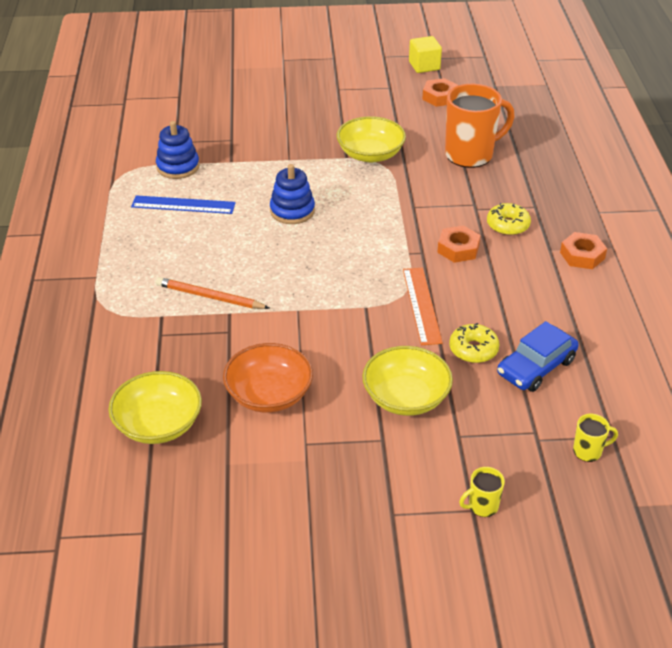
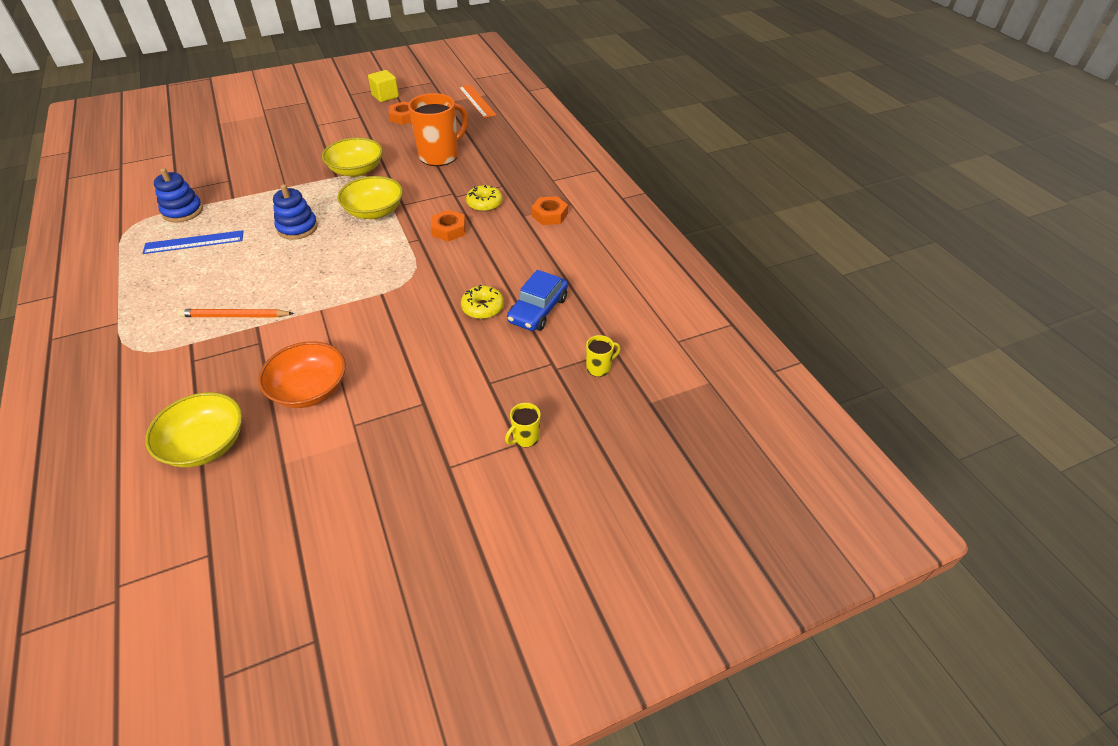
camera: 20 degrees left, 5 degrees up
yellow bowl [362,346,453,416] -> yellow bowl moved to [338,176,403,219]
orange ruler [403,268,443,345] -> orange ruler moved to [458,85,496,118]

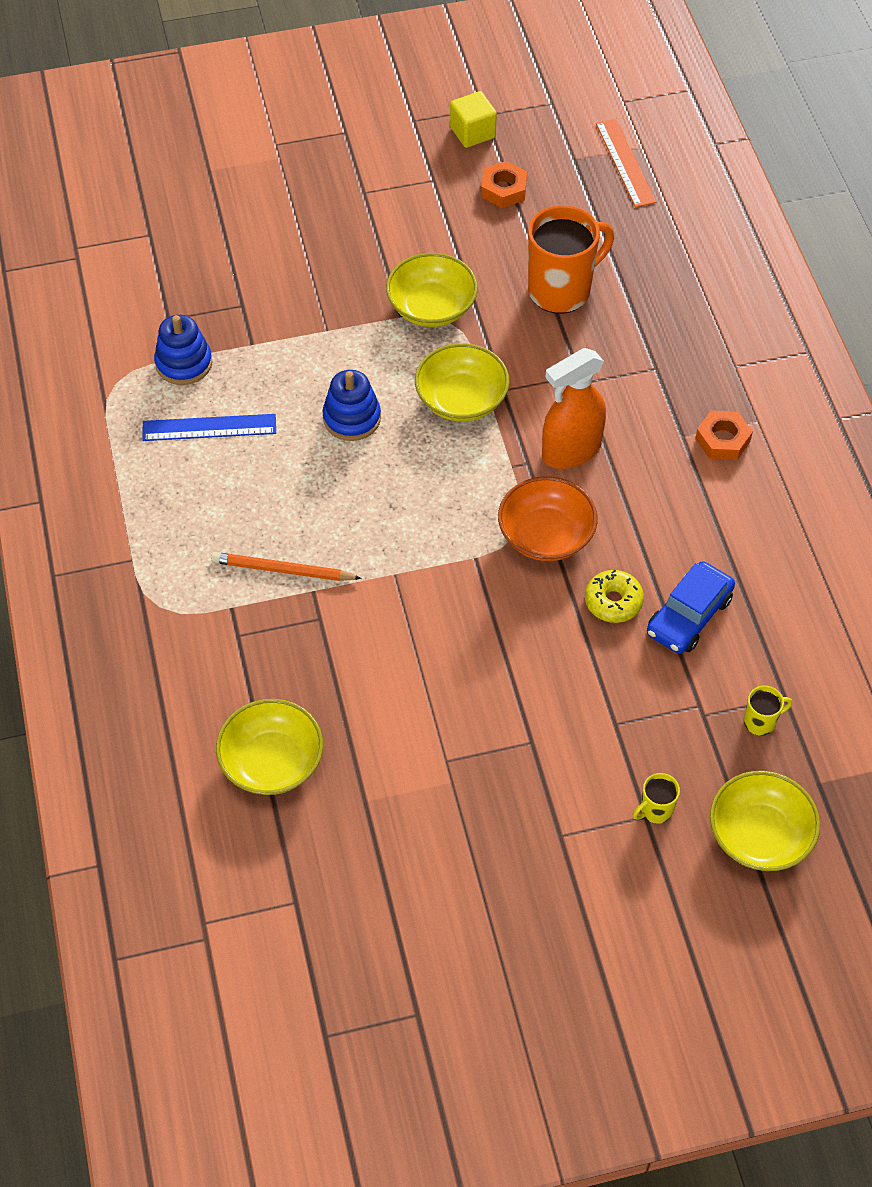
camera: 10 degrees right, 10 degrees up
orange bowl [258,341,346,408] -> orange bowl moved to [498,476,598,561]
orange nut [431,210,466,242] -> orange spray bottle [542,348,606,469]
yellow donut [466,185,502,212] -> none
none -> yellow bowl [710,771,820,871]

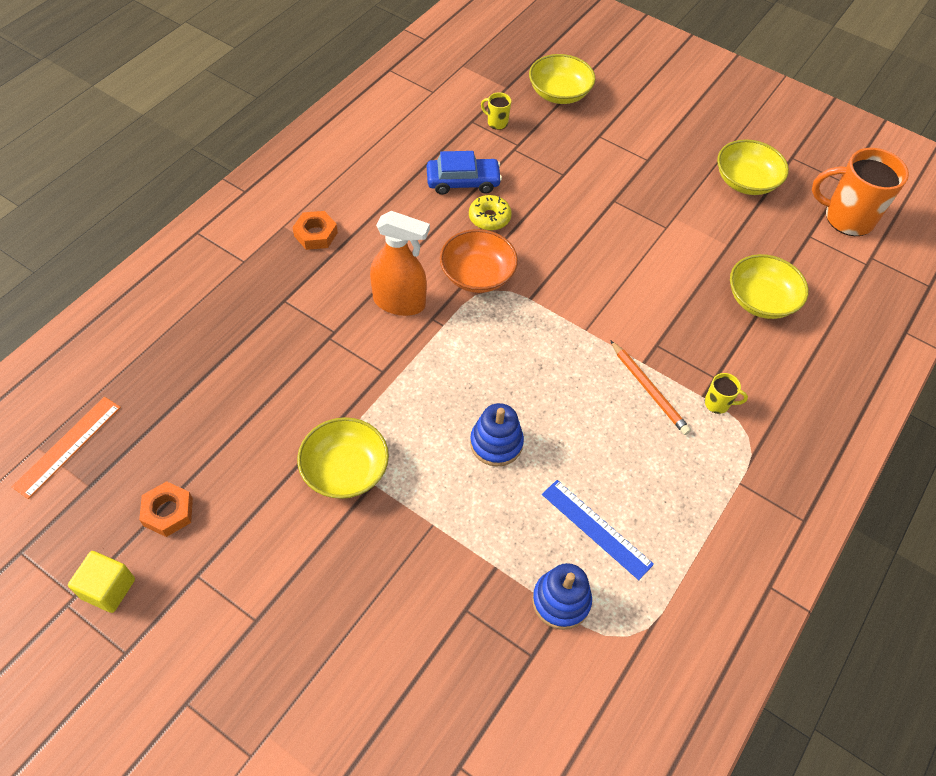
camera: 135 degrees left, 0 degrees up
yellow bowl [415,343,509,422] -> yellow bowl moved to [717,139,789,195]
orange mug [528,205,614,314] -> orange mug moved to [812,148,909,236]
yellow mug [633,773,680,824] -> yellow mug moved to [705,373,748,414]

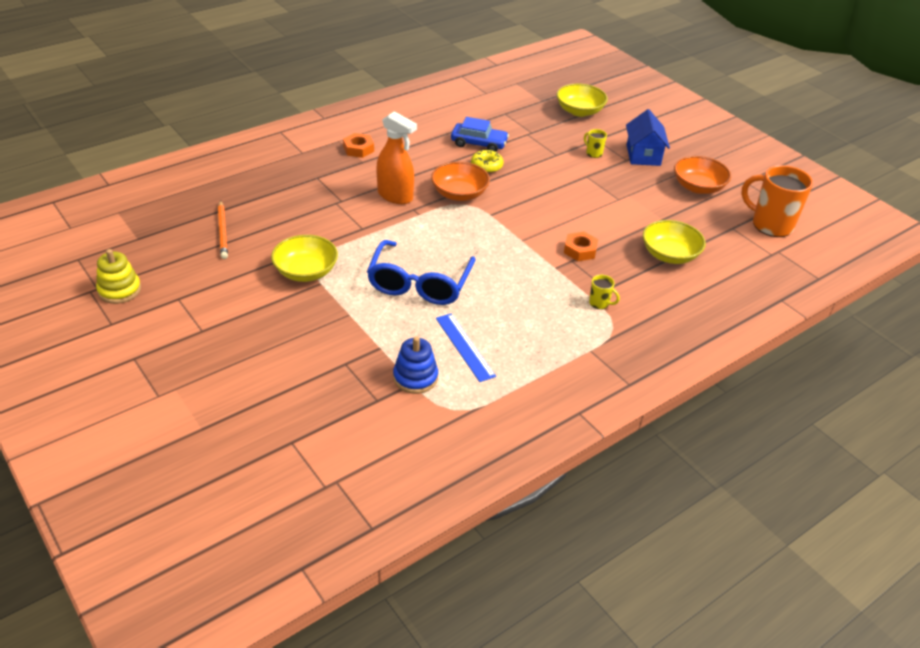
camera: 20 degrees right, 15 degrees down
orange ruler [12,397,121,499] -> none
yellow cube [68,551,135,613] -> yellow stacking toy [96,249,141,304]
orange nut [139,481,193,537] -> orange nut moved to [564,232,598,261]
blue stacking toy [470,403,524,467] -> blue glasses [367,240,476,305]
yellow mug [481,92,511,130] -> yellow mug moved to [584,129,607,158]
orange pencil [610,340,691,435] -> orange pencil moved to [218,200,228,259]
yellow bowl [717,139,789,195] -> orange bowl [674,156,731,194]
none -> blue house [626,109,670,166]

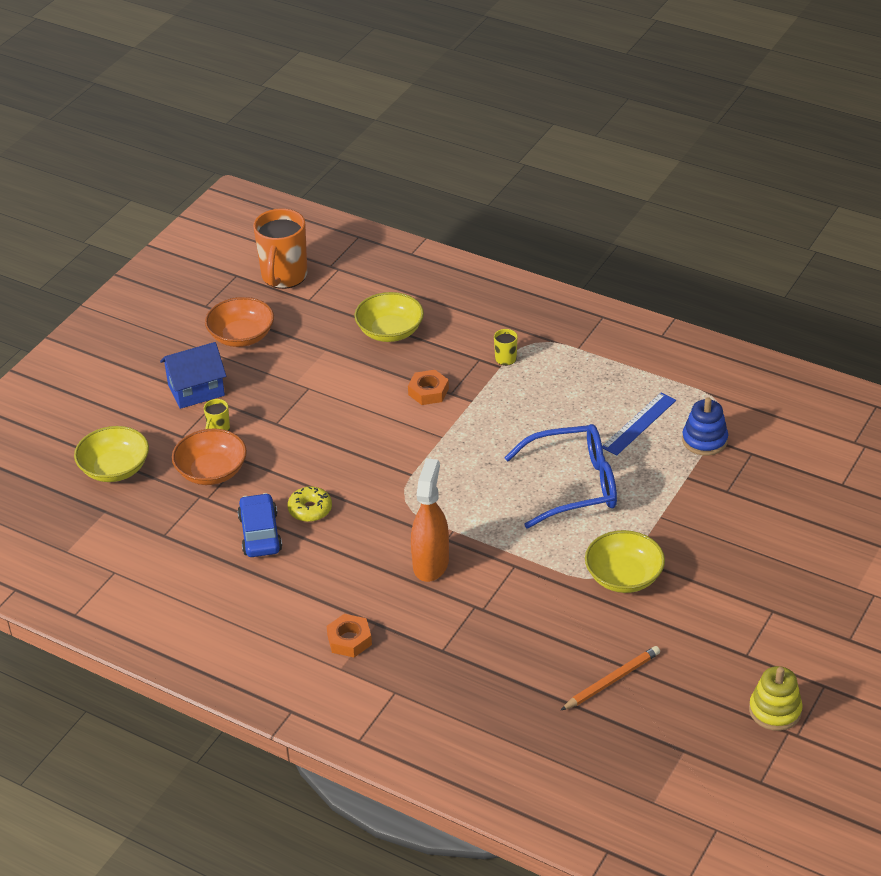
camera: 110 degrees left, 0 degrees up
orange bowl [431,162,490,201] -> orange bowl moved to [172,429,247,485]

